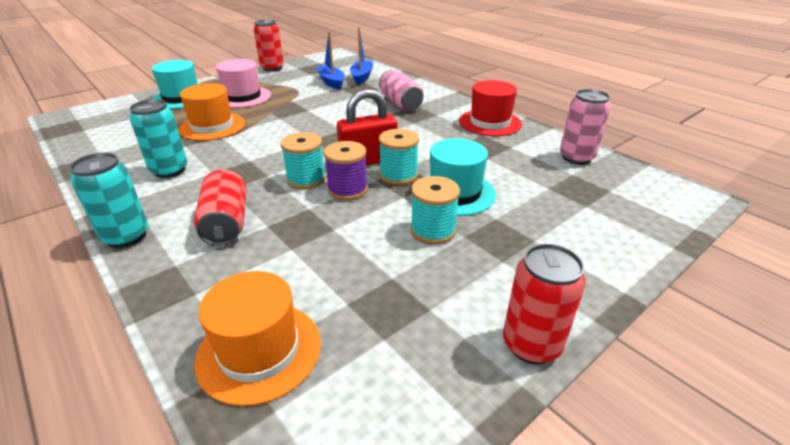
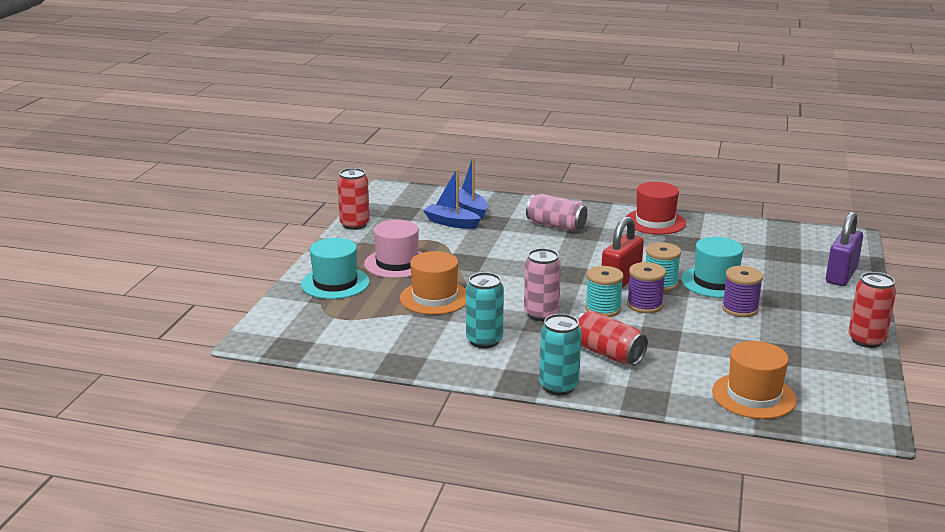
camera: 35 degrees left, 10 degrees down
turquoise spool [410,176,460,244] -> purple spool [722,266,763,317]
pink can [560,89,611,165] -> pink can moved to [524,248,561,321]
none -> purple padlock [826,211,863,286]

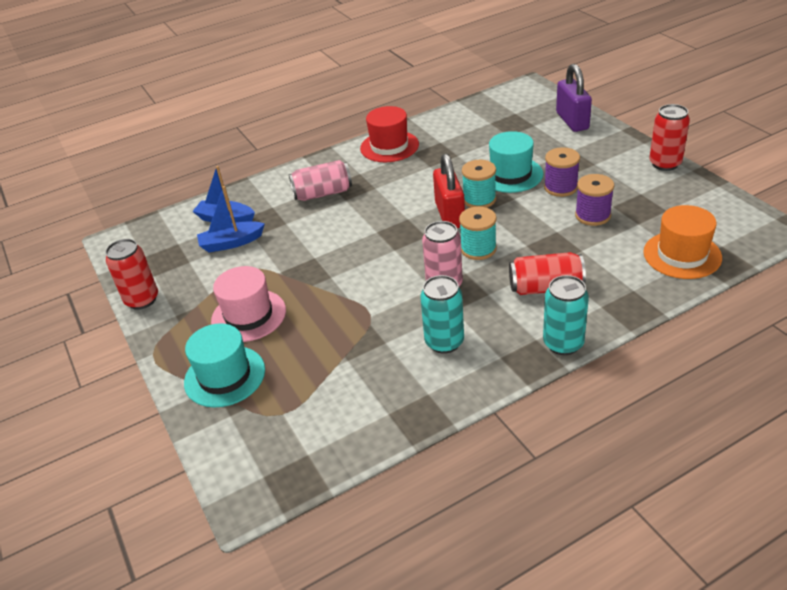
camera: 40 degrees left, 15 degrees up
orange hat [400,251,466,315] -> none
purple spool [627,262,666,313] -> purple spool moved to [575,174,614,226]

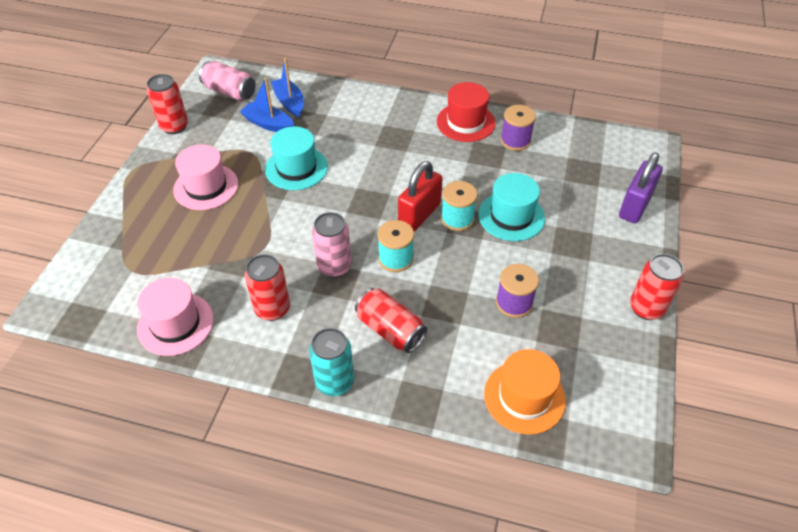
camera: 40 degrees right, 10 degrees up
turquoise hat [184,323,265,407] -> turquoise hat moved to [265,126,328,190]
pink can [289,160,352,201] -> pink can moved to [199,61,256,101]
turquoise can [420,275,464,354] -> red can [245,254,290,321]
purple spool [544,147,580,197] -> purple spool moved to [500,105,536,151]
none -> pink hat [137,278,214,356]

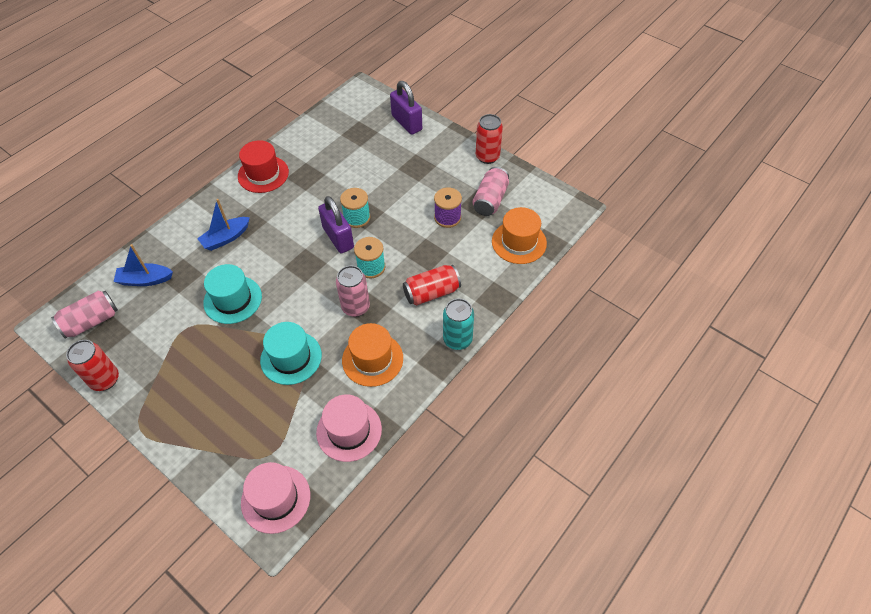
camera: 65 degrees left, 5 degrees up
pink hat [173,145,238,210] -> pink hat moved to [241,462,310,534]
blue boat [240,78,294,132] -> blue boat moved to [197,199,250,251]
red can [245,254,290,321] -> orange hat [342,323,403,387]
red padlock [398,161,443,231] -> purple padlock [318,196,354,253]
turquoise hat [478,173,545,241] -> turquoise hat moved to [260,322,322,385]
purple spool [500,105,536,151] -> none
none -> pink can [473,167,509,216]

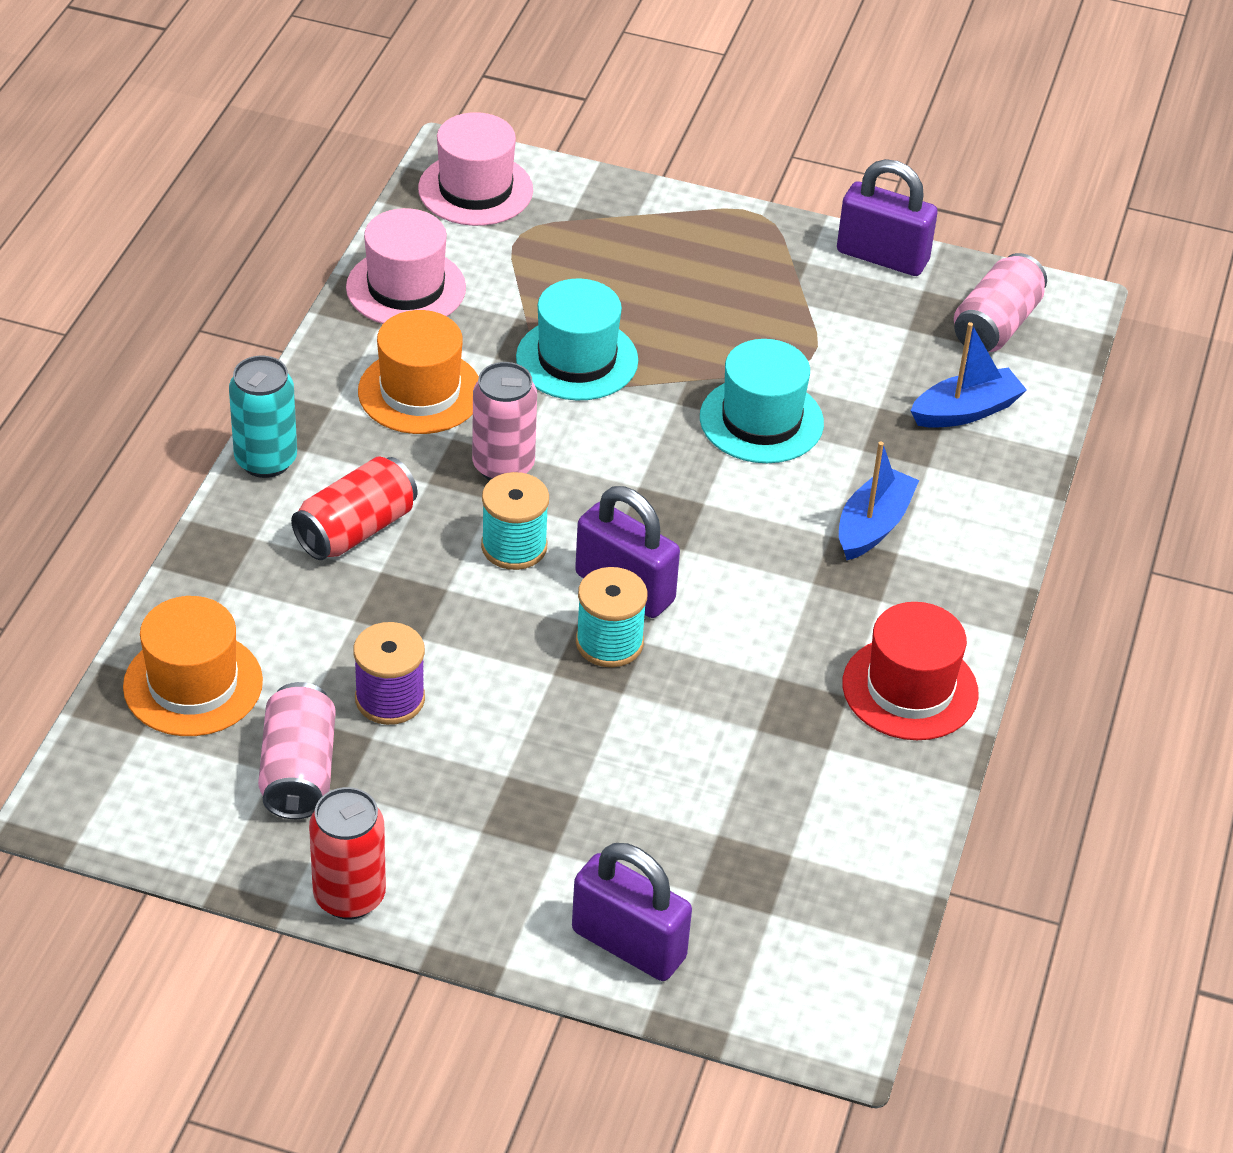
camera: 155 degrees right, 10 degrees down
red can [66,340,119,391] -> purple padlock [837,159,938,276]

